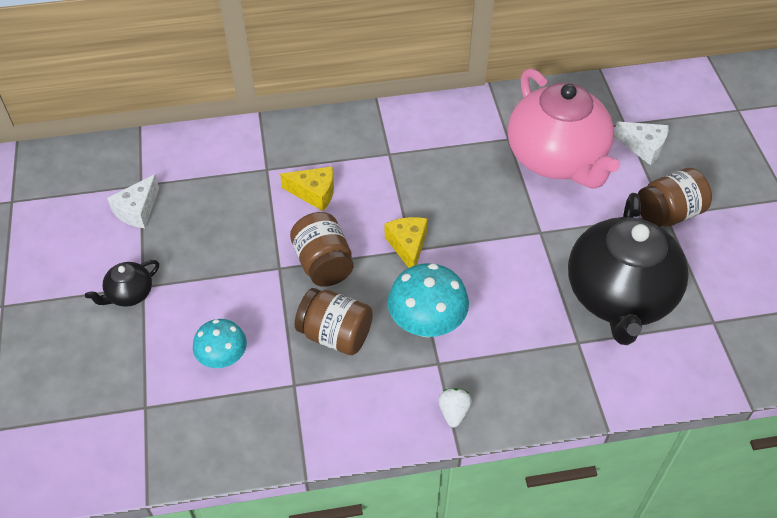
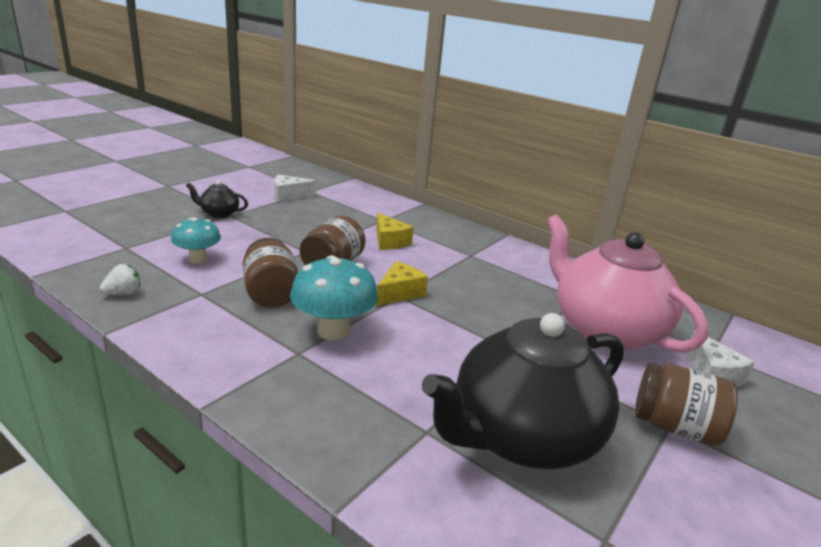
camera: 45 degrees right, 25 degrees down
white strawberry [438,388,472,428] -> white strawberry moved to [100,264,140,295]
pink teapot [508,68,620,188] -> pink teapot turned 120 degrees clockwise [547,215,708,352]

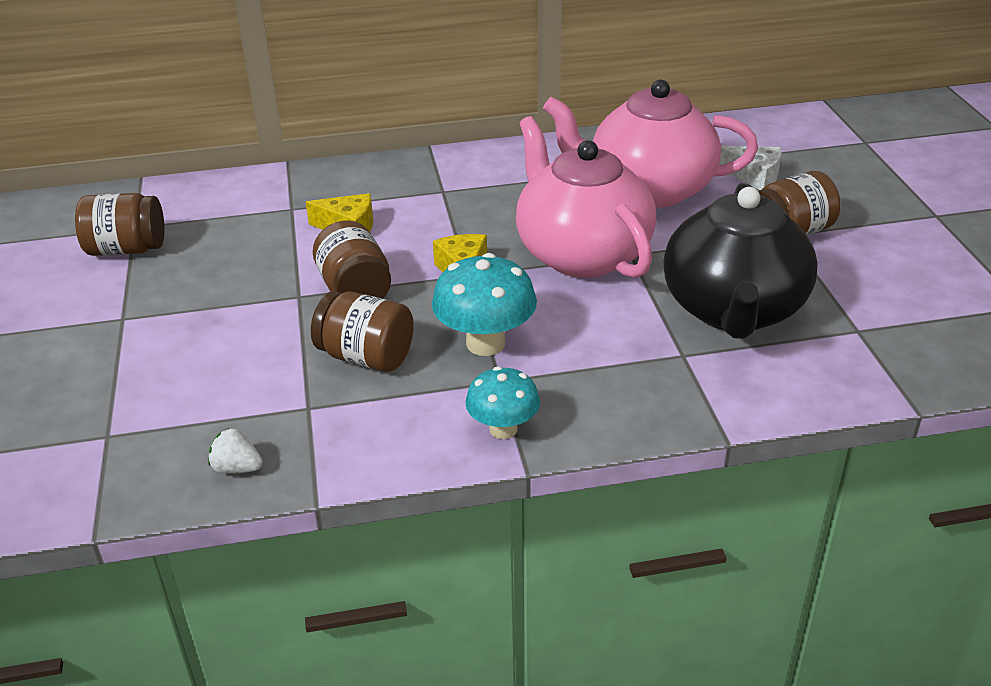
camera: 45 degrees left, 10 degrees up
white strawberry [100,264,140,295] -> white strawberry turned 75 degrees counterclockwise [208,428,262,474]
turquoise mushroom [171,218,221,264] -> turquoise mushroom moved to [465,366,540,439]
black teapot [186,181,248,218] -> none
white cheese [275,175,316,202] -> brown jar [75,193,165,256]
none -> pink teapot [516,116,656,278]

